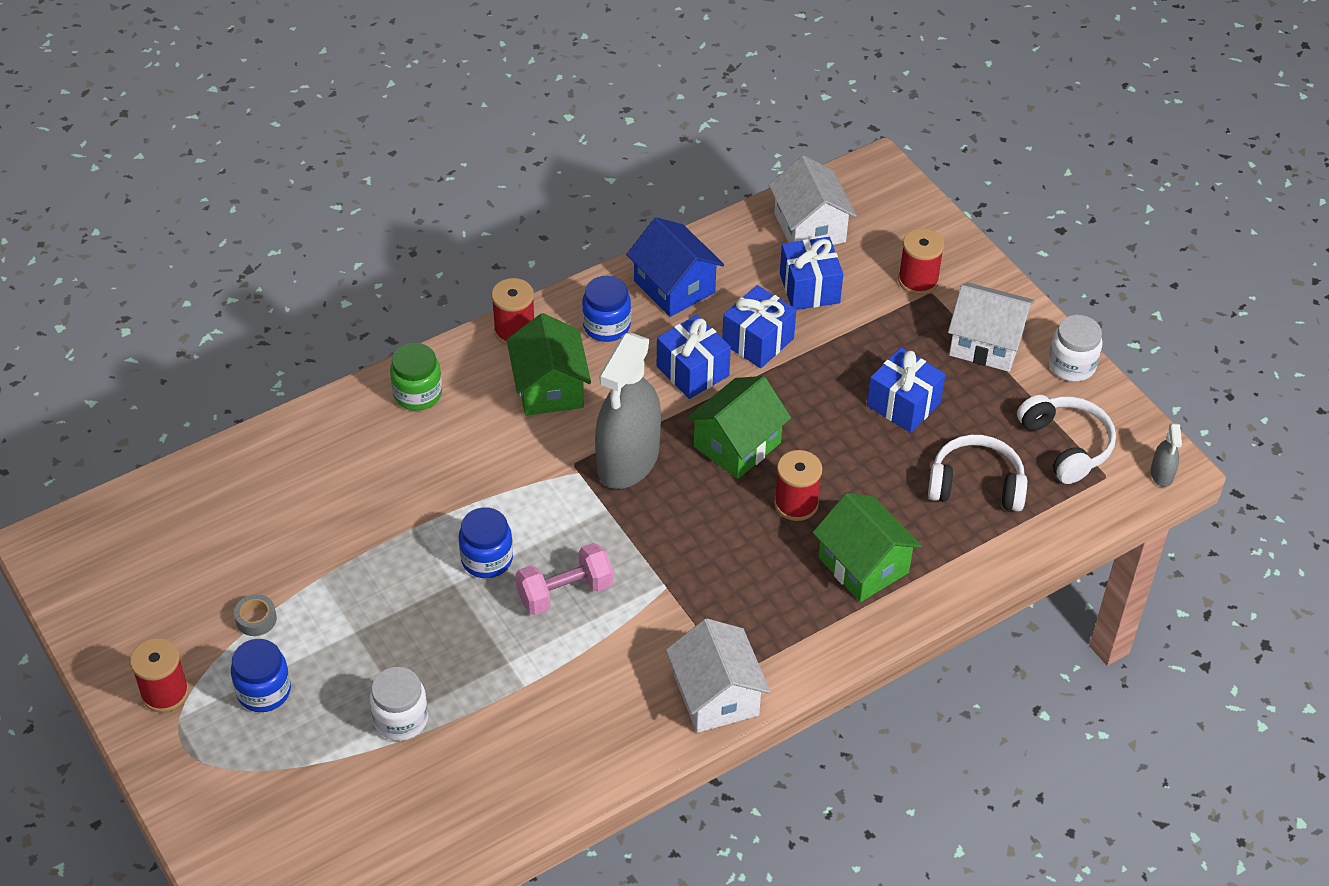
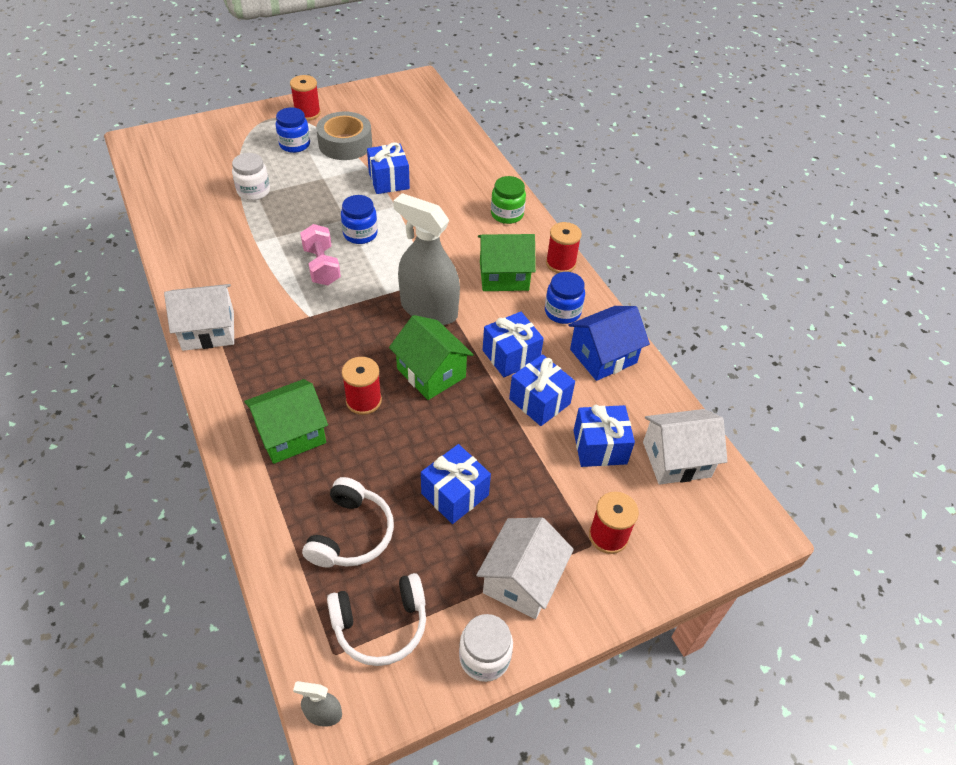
camera: 95 degrees right, 0 degrees up
grey tape [234,594,277,636] -> grey tape [316,112,372,160], size x2.29
none -> blue gift [367,142,410,194]

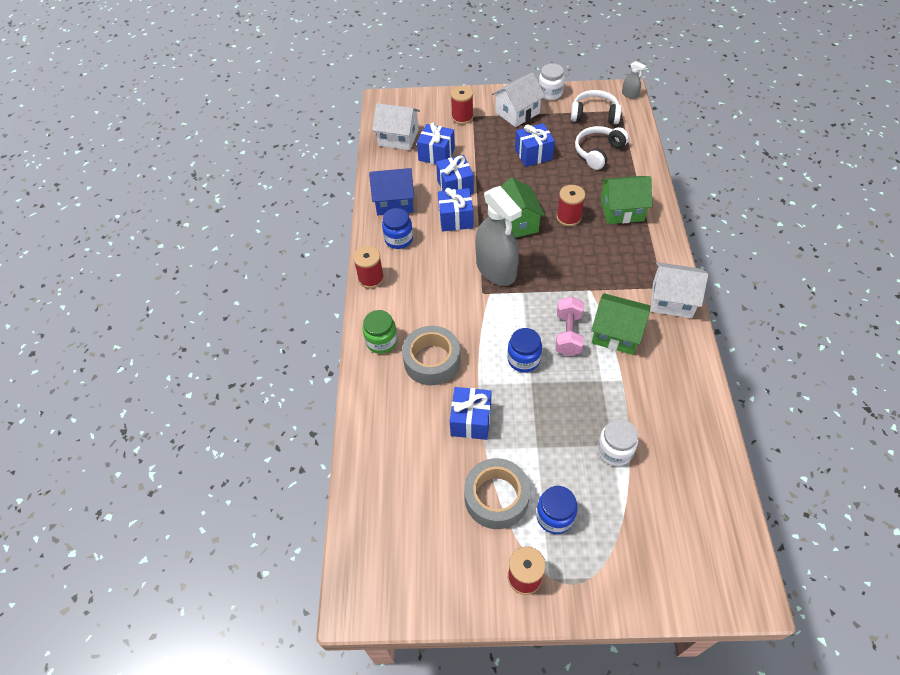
camera: 150 degrees left, 5 degrees up
green house [478,234,536,291] -> green house moved to [591,293,650,355]
none -> grey tape [402,326,460,385]

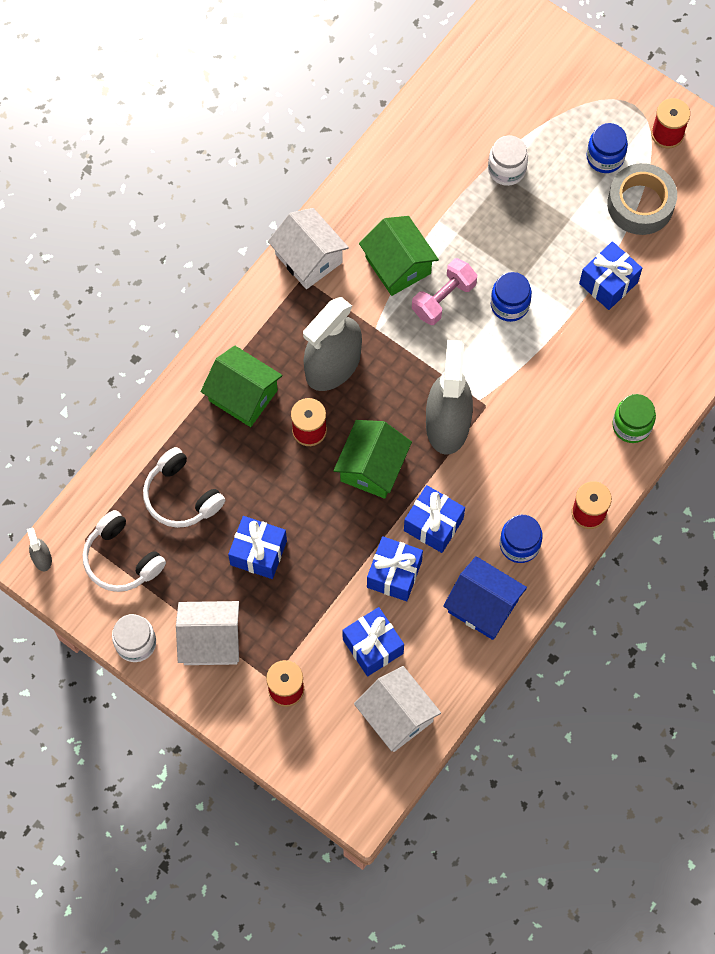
camera: 145 degrees left, 15 degrees up
grey tape [402,326,460,385] -> none
white headphones [575,126,629,170] -> white headphones turned 60 degrees clockwise [143,447,225,528]
none -> grey spray bottle [303,297,362,391]

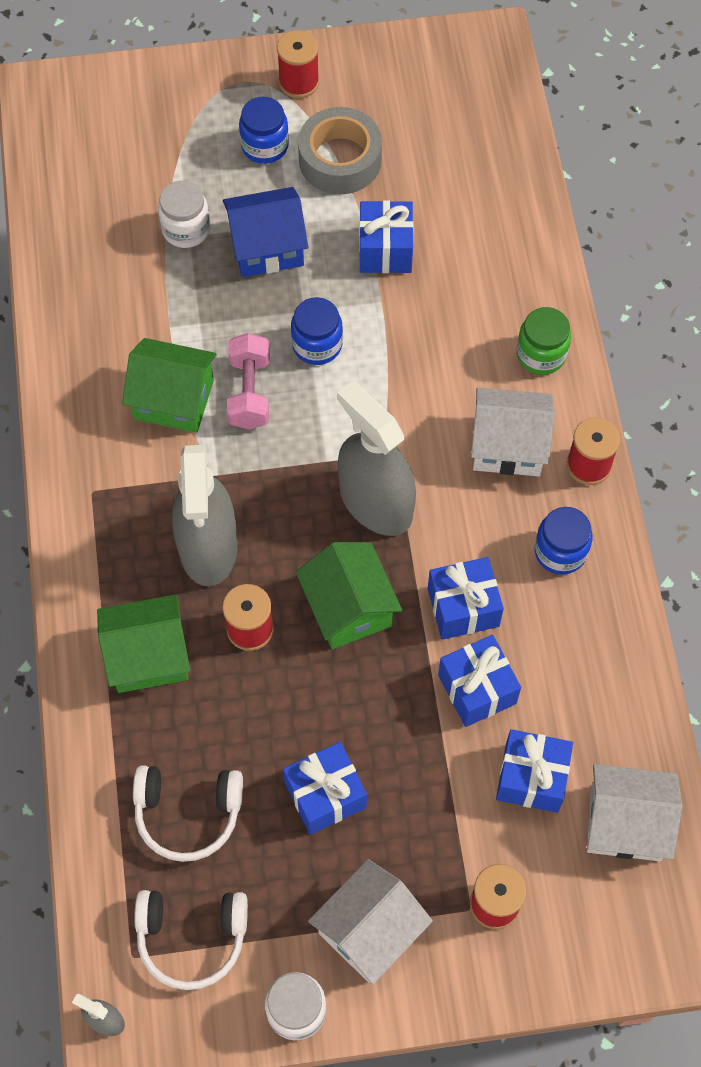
camera: 45 degrees left, 5 degrees down
white house [268,208,349,289] -> white house moved to [471,387,555,476]
blue house [443,556,527,640] -> blue house moved to [223,187,308,277]

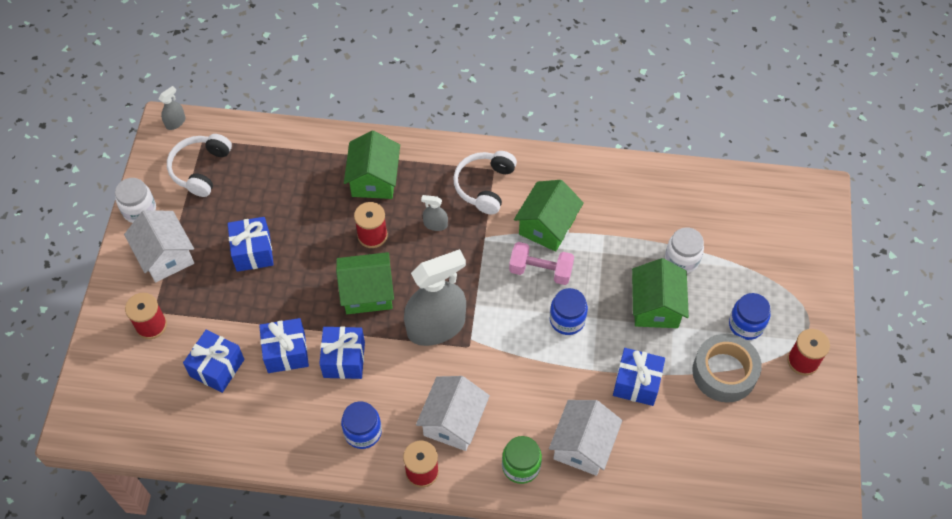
camera: 105 degrees right, 5 degrees down
white headphones [133,765,243,862] -> white headphones moved to [453,151,517,215]
grey spray bottle [172,445,238,587] -> grey spray bottle [421,195,448,231], size x0.42
blue house [223,187,308,277] -> green house [632,258,689,328]
white house [587,764,682,861] -> white house moved to [549,400,622,476]

